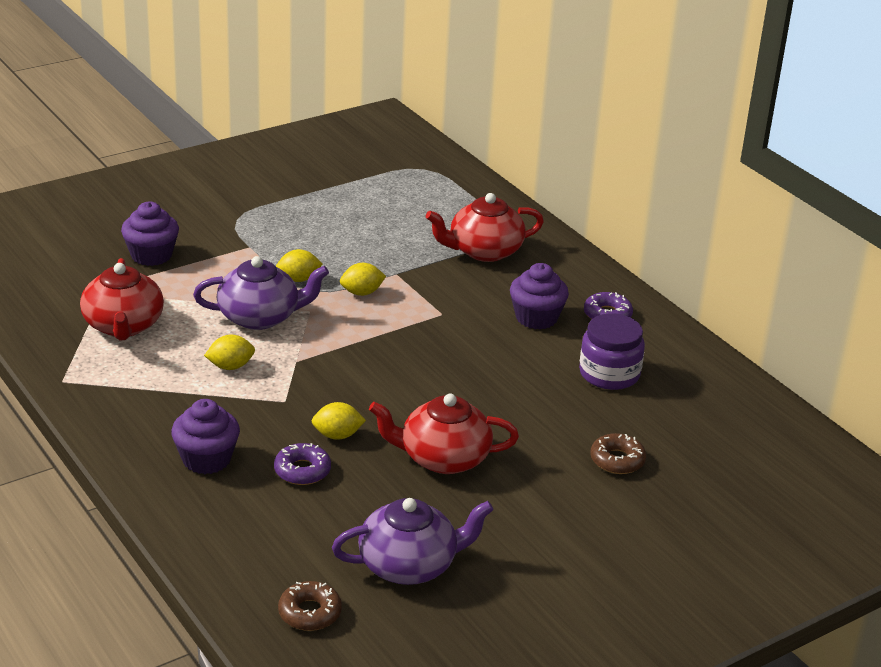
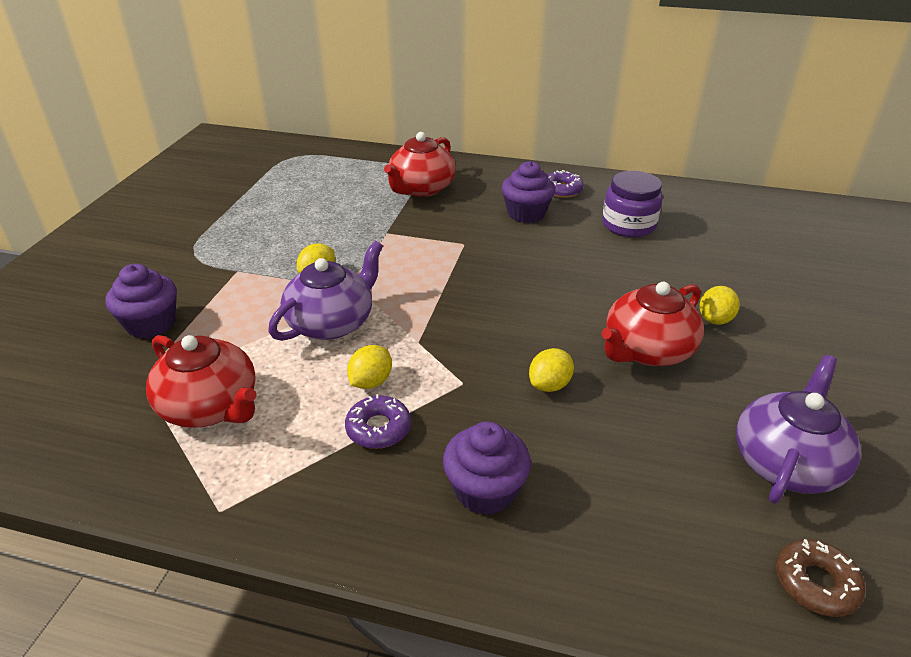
camera: 40 degrees left, 5 degrees up
purple donut [274,443,331,485] -> purple donut moved to [345,394,411,449]
yellow lemon [340,263,386,296] -> yellow lemon moved to [700,286,740,325]
brown donut [591,433,646,474] -> none

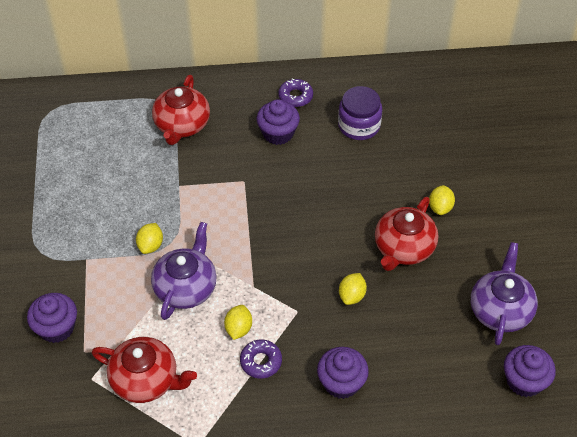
camera: 20 degrees left, 15 degrees up
brown donut [776,539,865,617] -> purple cupcake [504,345,556,397]

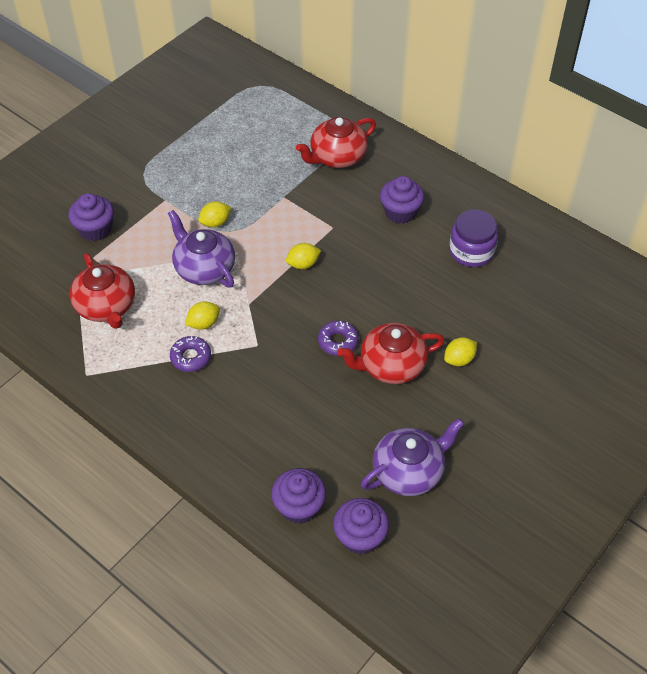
camera: 45 degrees right, 0 degrees up
purple teapot [151,222,217,320] -> purple teapot turned 105 degrees counterclockwise [168,210,235,288]
purple donut [278,78,313,107] -> purple donut moved to [318,321,359,356]
purple cupcake [317,347,369,399] -> purple cupcake moved to [271,468,326,524]
yellow lemon [339,273,367,305] -> yellow lemon moved to [286,243,321,269]

